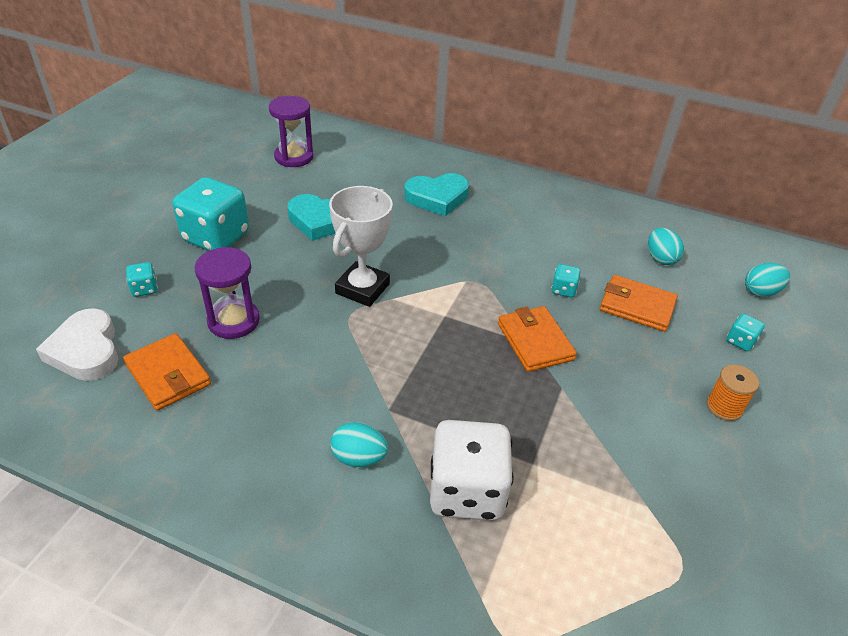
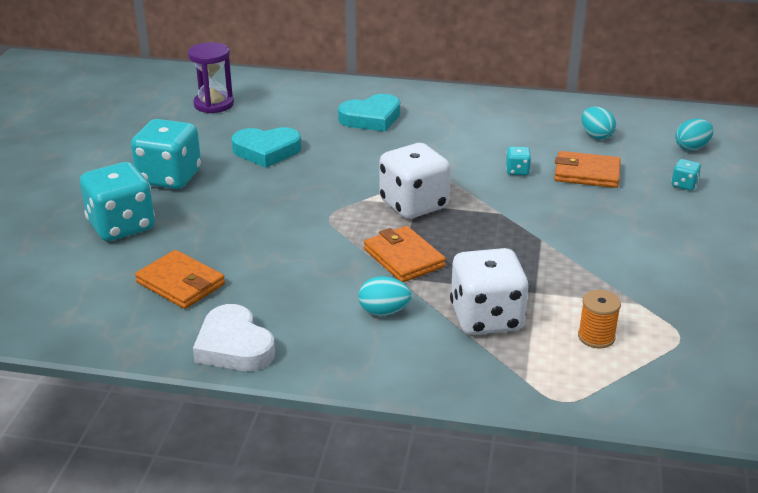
camera: 10 degrees left, 10 degrees down
white heart [36,308,119,381] -> white heart moved to [193,304,275,371]
turquoise dice [126,262,158,297] -> turquoise dice [80,162,155,241], size x2.30
purple hourglass [194,247,260,339] -> none
white trophy [329,186,393,307] -> none
orange wallet [498,306,577,372] -> orange wallet moved to [364,226,446,282]
orange spool [707,365,759,421] -> orange spool moved to [578,290,621,348]
none -> white dice [379,143,450,219]

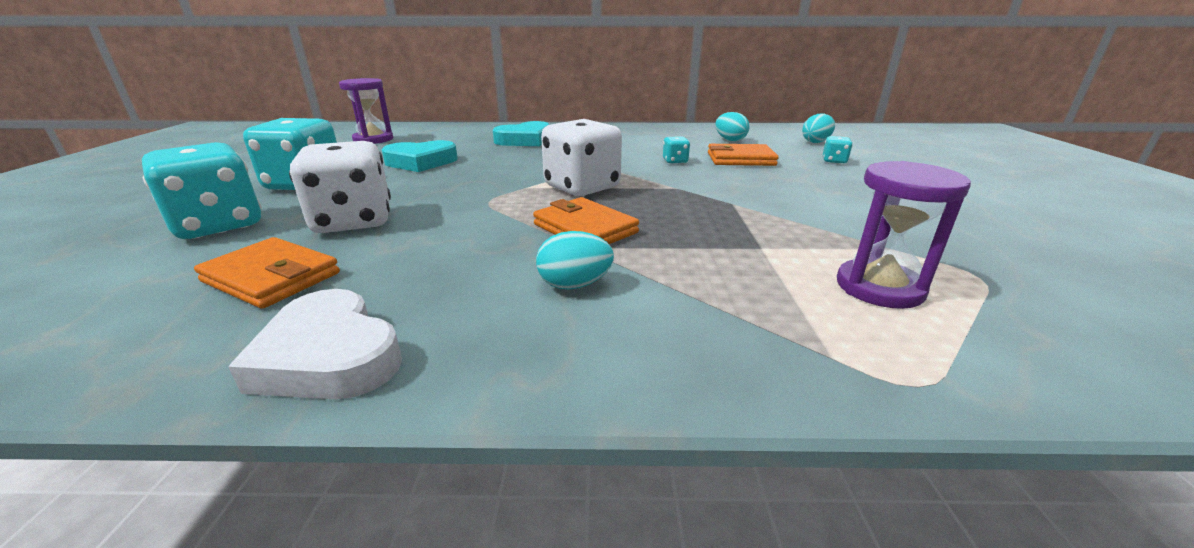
camera: 10 degrees left, 5 degrees down
white dice [450,248,529,335] -> white dice moved to [289,141,391,233]
orange spool [578,290,621,348] -> purple hourglass [837,161,971,309]

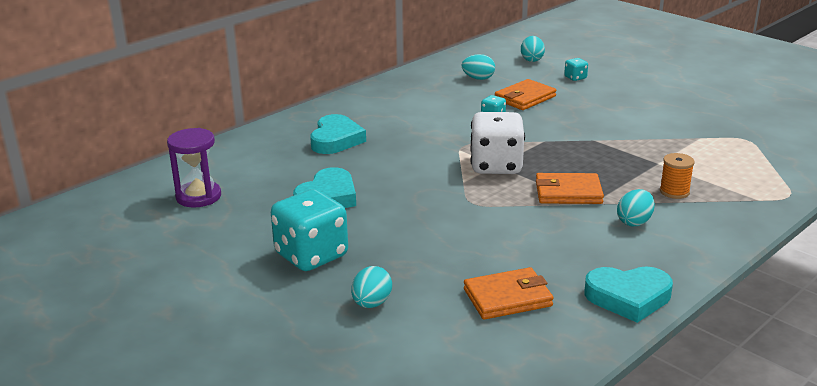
camera: 45 degrees left, 0 degrees up
turquoise dice [142,142,262,239] -> turquoise egg [351,266,392,308]
white heart [228,289,402,399] -> turquoise heart [584,267,673,323]
white dice [289,141,391,233] -> none
purple hourglass [837,161,971,309] -> none
none -> orange spool [660,153,694,199]

